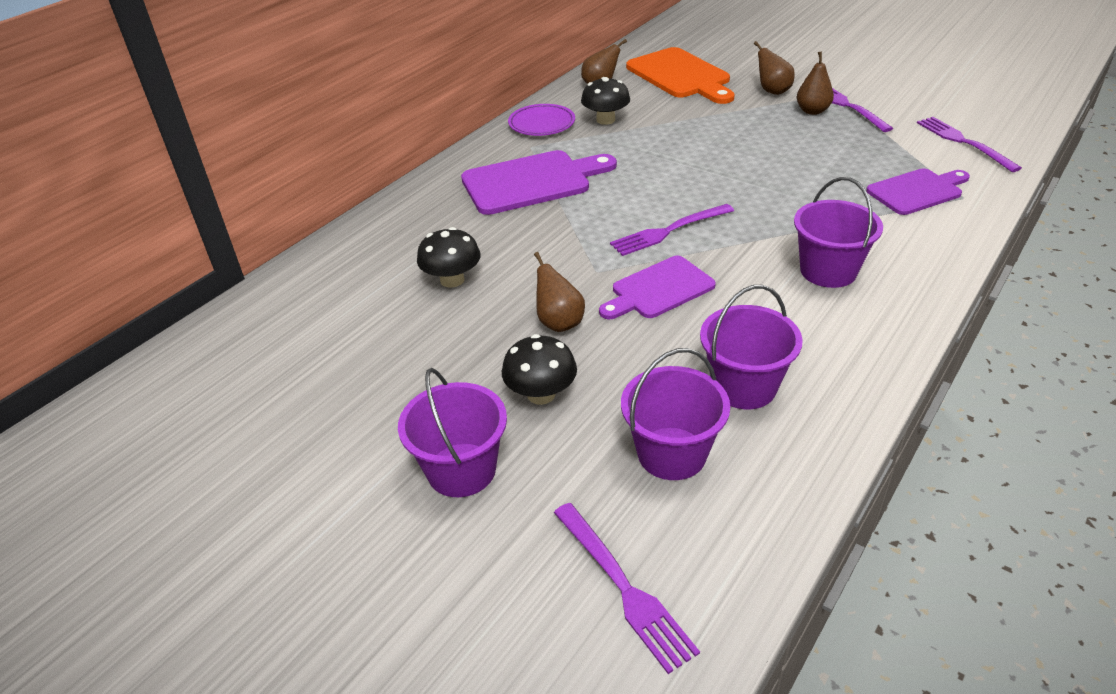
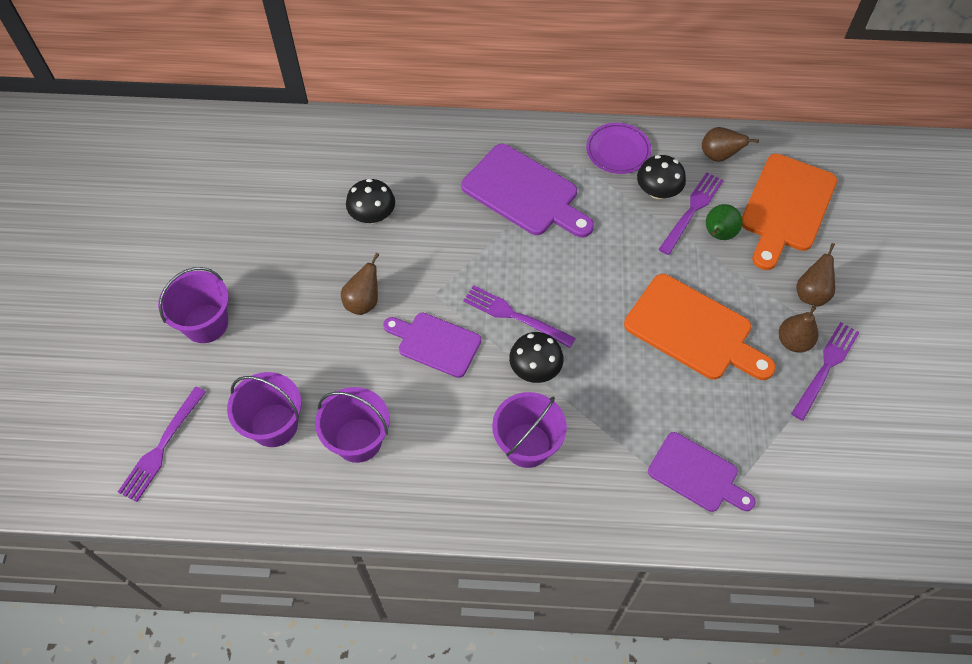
camera: 55 degrees right, 20 degrees up
black mushroom [502,334,577,405] -> black mushroom moved to [509,332,564,383]
purple fork [917,117,1022,172] -> purple fork moved to [659,172,724,255]
none -> orange cutting board [624,274,776,380]
none -> green pear [706,204,743,240]

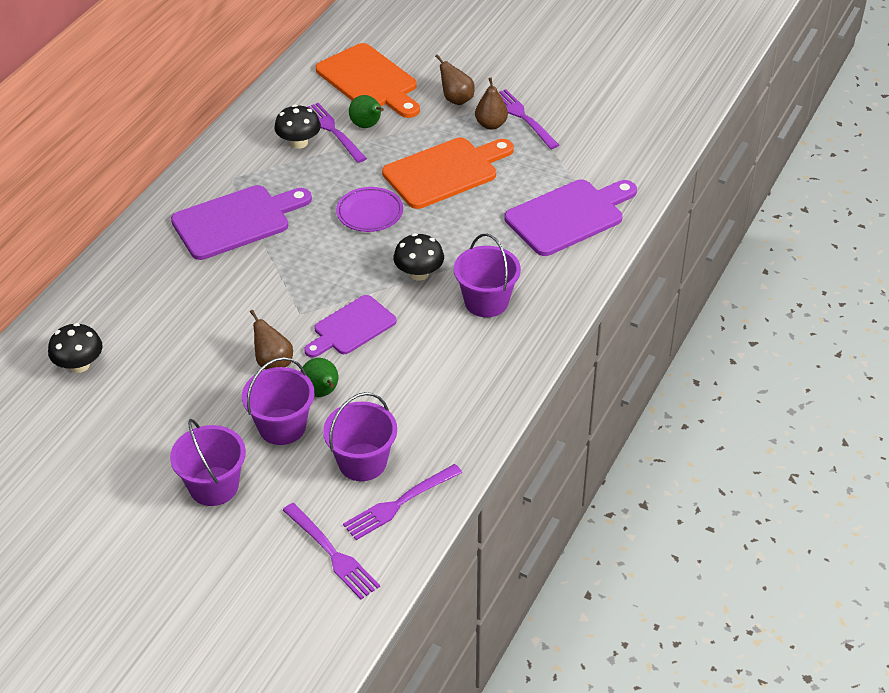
camera: 65 degrees left, 15 degrees down
purple bucket [315,387,390,463] -> purple bucket moved to [242,357,314,445]
black mushroom [346,178,395,224] -> black mushroom moved to [48,323,103,373]
purple fork [463,285,576,348] -> purple fork moved to [343,464,462,540]
purple plate [586,123,651,174] -> purple plate moved to [336,187,403,232]
purple cutting board [648,432,756,512] -> purple cutting board [505,180,637,256], size x1.53
brown pear [702,127,759,162] -> none
none -> green pear [300,358,338,397]

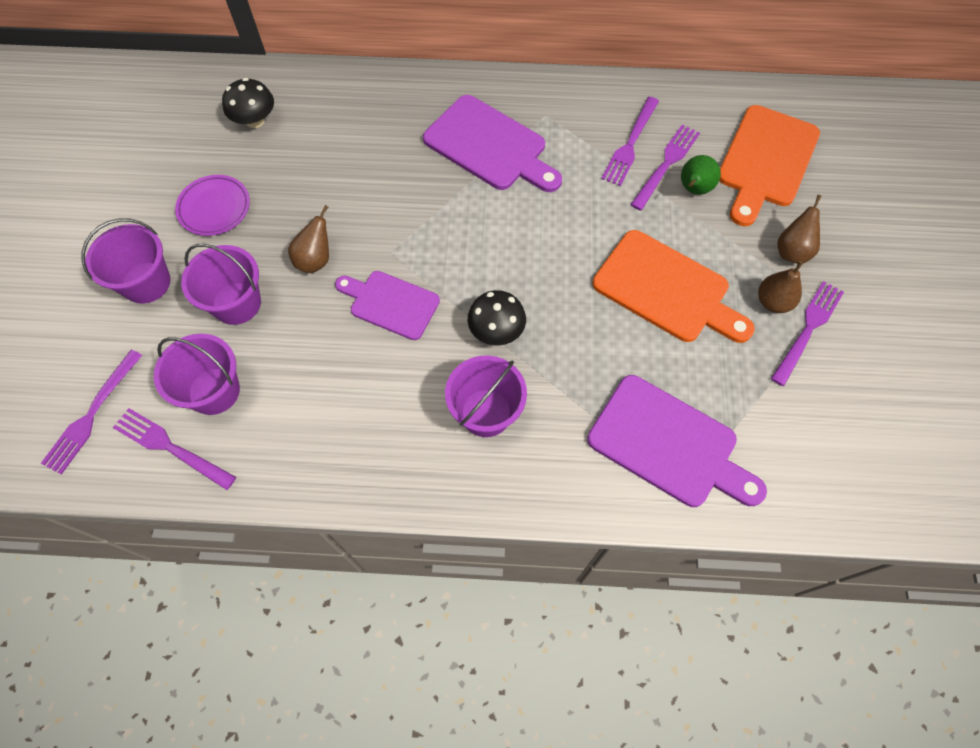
camera: 65 degrees right, 20 degrees up
black mushroom [274,105,321,149] -> purple fork [601,97,659,186]
green pear [300,358,338,397] -> none
purple plate [336,187,403,232] -> purple plate moved to [175,175,250,236]

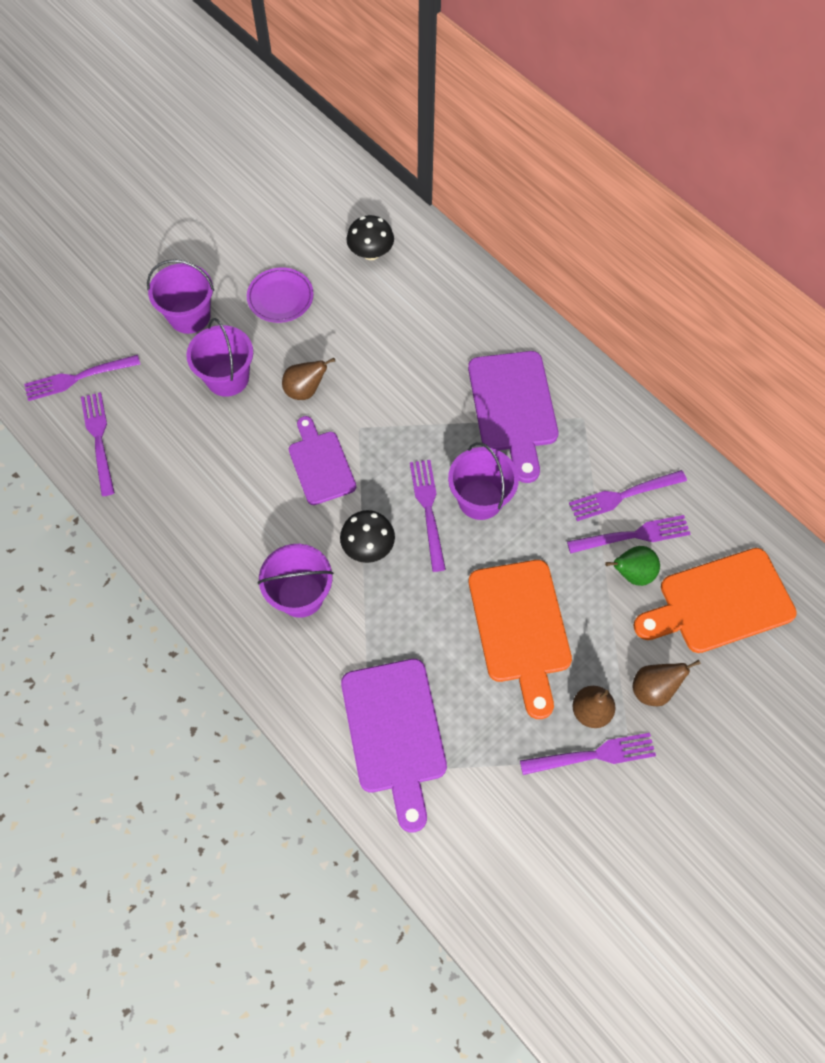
camera: 45 degrees right, 0 degrees up
purple bucket [154,334,240,415] -> purple bucket moved to [448,442,519,520]
none -> purple fork [410,460,446,572]

